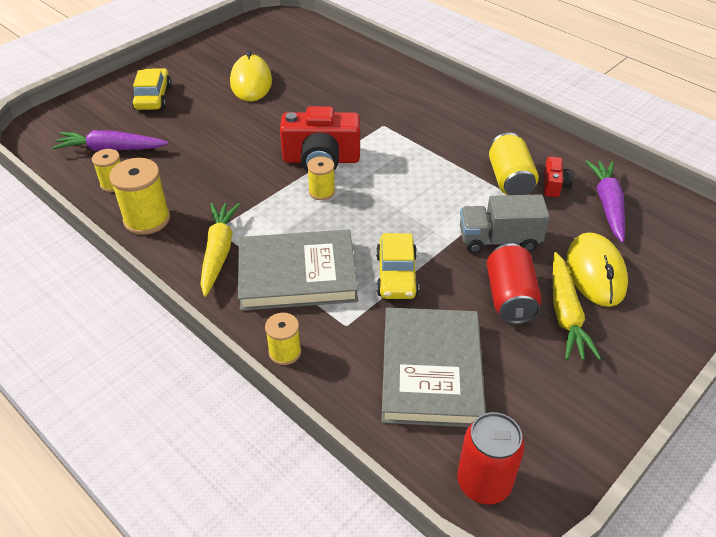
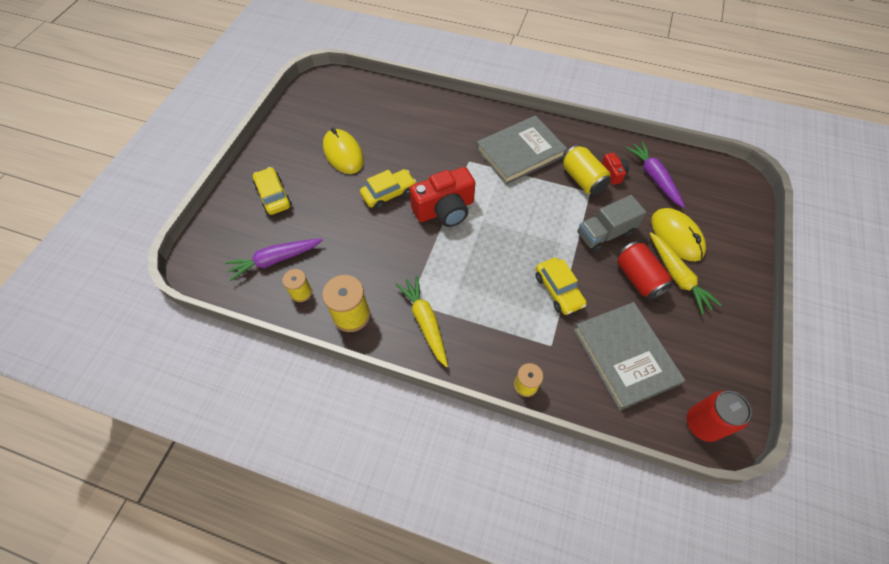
camera: 25 degrees left, 15 degrees up
grey book [238,230,358,311] -> grey book moved to [476,115,567,185]
yellow spool [307,157,335,200] -> none
none -> yellow car [360,169,416,210]

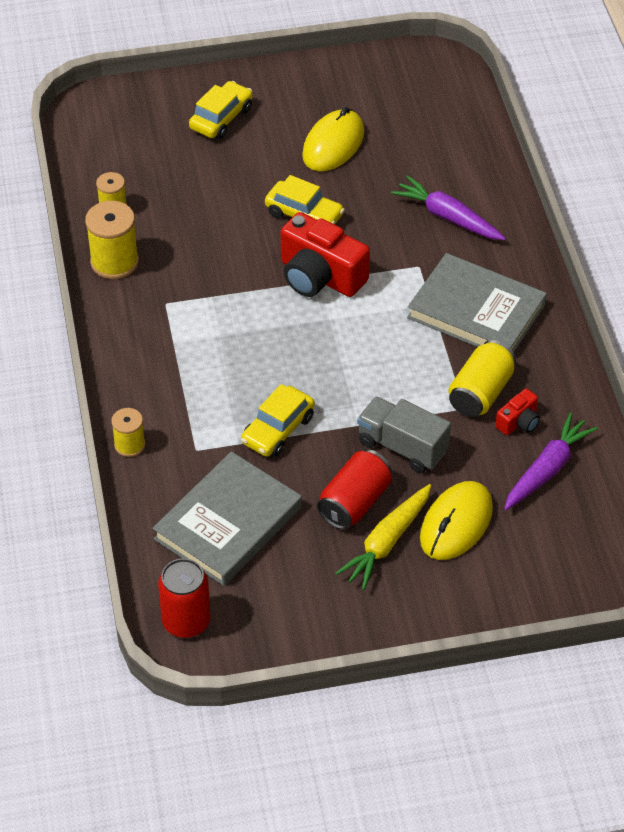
camera: 60 degrees right, 10 degrees down
purple carrot [225,239,323,281] -> purple carrot moved to [391,176,506,240]
yellow carrot [396,276,448,367] -> none

